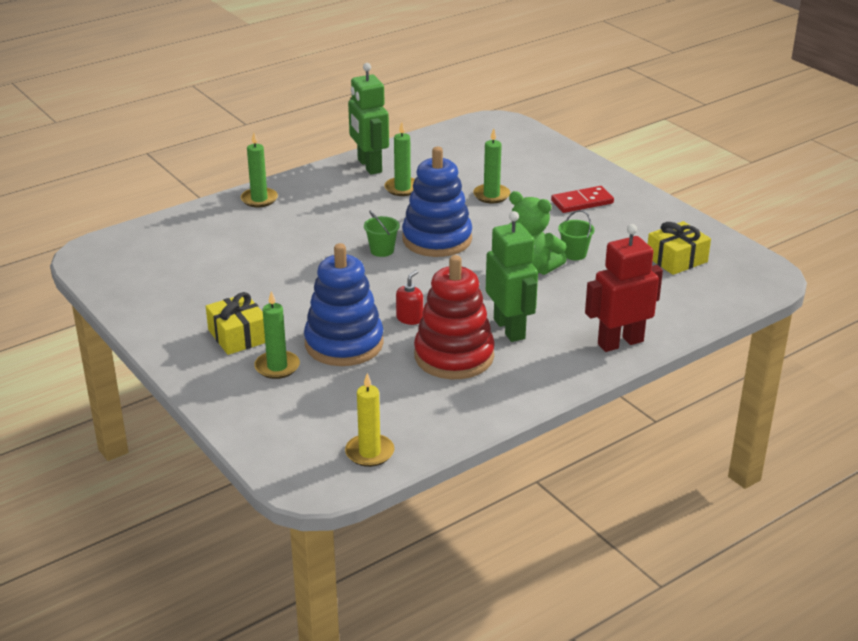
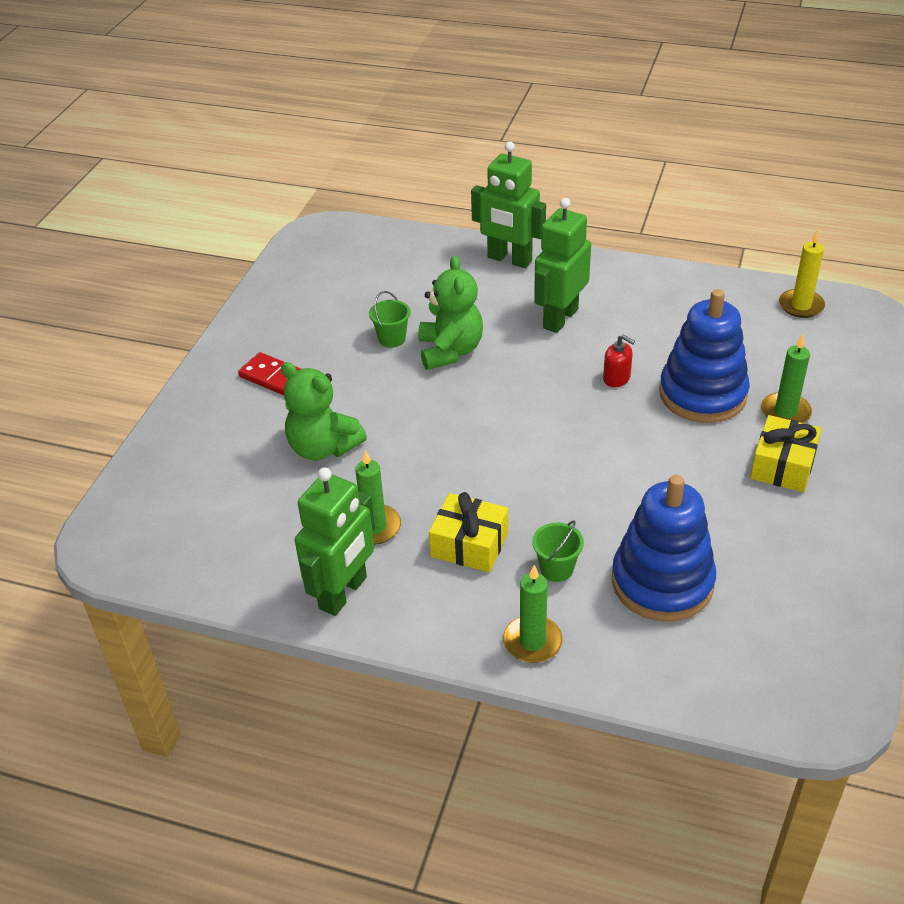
camera: 125 degrees left, 10 degrees up
green bucket [364,211,400,257] -> green bucket moved to [532,520,584,582]
red soap dispenser [396,270,423,325] -> red soap dispenser turned 135 degrees counterclockwise [603,334,635,387]
blue stacking toy [402,147,472,257] -> blue stacking toy moved to [612,475,716,622]
red stacking toy [414,255,495,379] -> none
green candle [473,128,510,203] -> green teddy bear [281,362,367,461]
red robot [585,224,663,352] -> green robot [471,142,546,268]
yellow gift [648,221,711,275] -> yellow gift moved to [429,492,508,572]

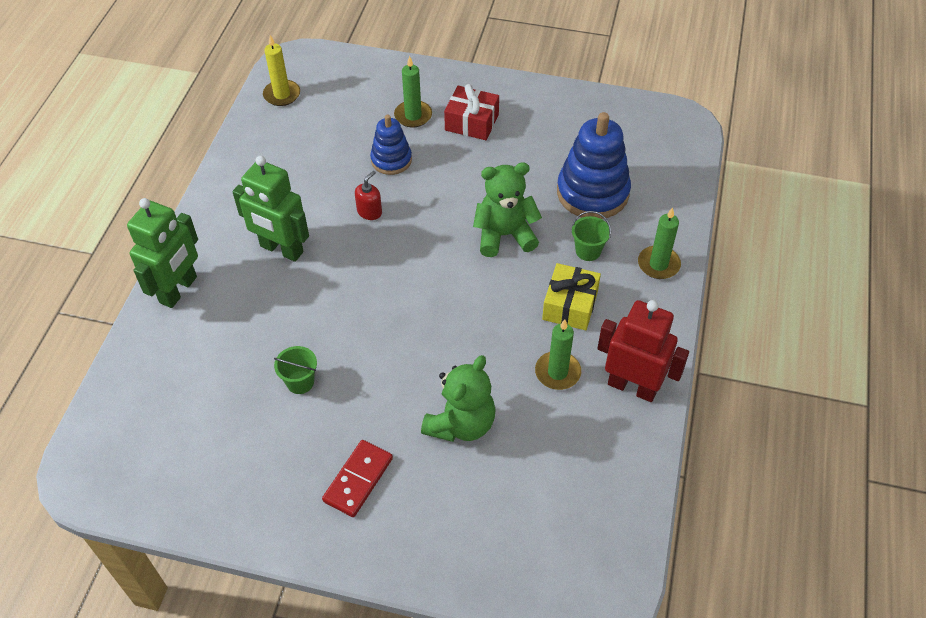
camera: 95 degrees left, 10 degrees up
green robot [295,468,375,616] -> red robot [597,300,689,402]
green teddy bear [418,255,483,370] -> green teddy bear moved to [473,162,542,257]
blue stacking toy [659,289,750,423] -> blue stacking toy [370,115,412,175], size x0.58
yellow gift [750,415,822,492] -> red gift [444,84,499,140]

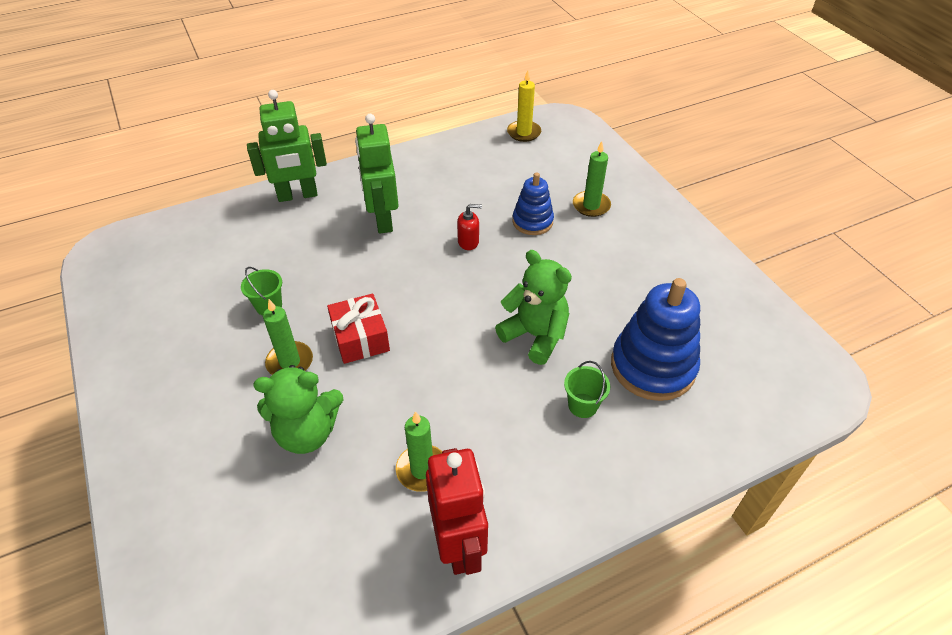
camera: 50 degrees right, 5 degrees down
red domino [322,440,393,517] -> none
red gift [444,84,499,140] -> red gift moved to [327,294,390,364]
yellow gift [542,263,601,330] -> none
green candle [638,207,681,279] -> green candle moved to [263,299,313,375]

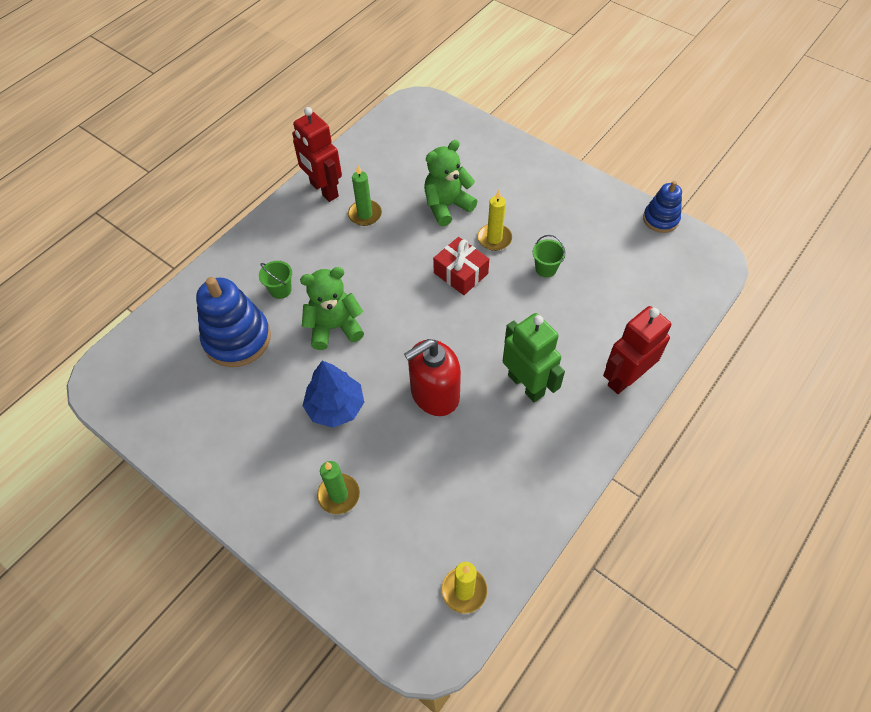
camera: 155 degrees right, 10 degrees up
green robot [247,90,327,202] -> red robot [603,306,671,394]
green candle [263,299,313,375] -> yellow candle [477,190,512,251]
red soap dispenser [457,204,482,250] -> red soap dispenser [404,339,461,416], size x2.18
green teddy bear [495,250,572,365] -> green teddy bear turned 150 degrees clockwise [300,267,364,350]
blue stacking toy [513,172,554,235] -> blue stacking toy moved to [643,181,682,233]
none -> blue tree [303,361,364,428]

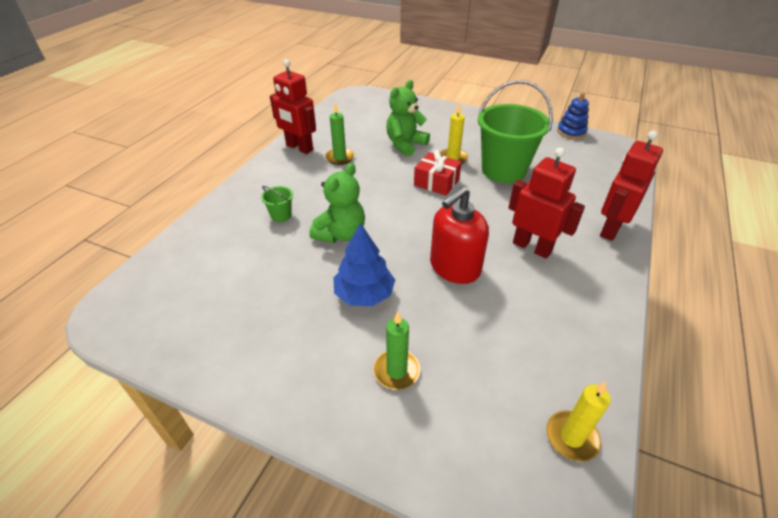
camera: 15 degrees left, 15 degrees down
blue stacking toy [196,277,271,367] -> none
green teddy bear [300,267,364,350] -> green teddy bear turned 150 degrees clockwise [309,163,365,243]
green robot [503,313,565,402] -> red robot [508,147,585,259]
green bucket [533,235,566,277] -> green bucket [478,80,553,183], size x2.44

